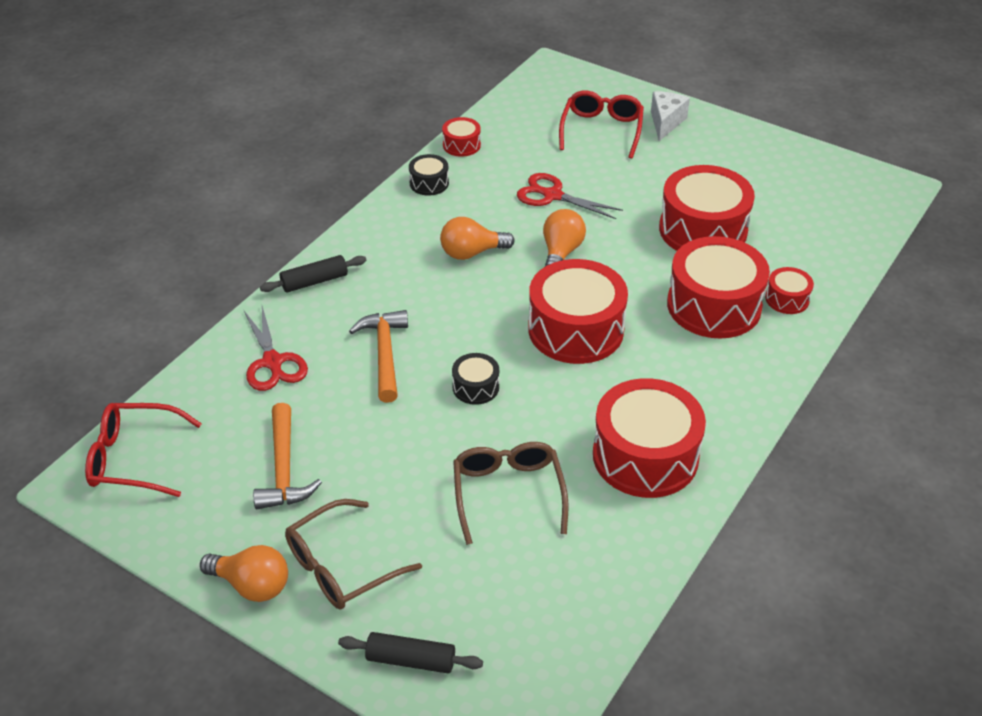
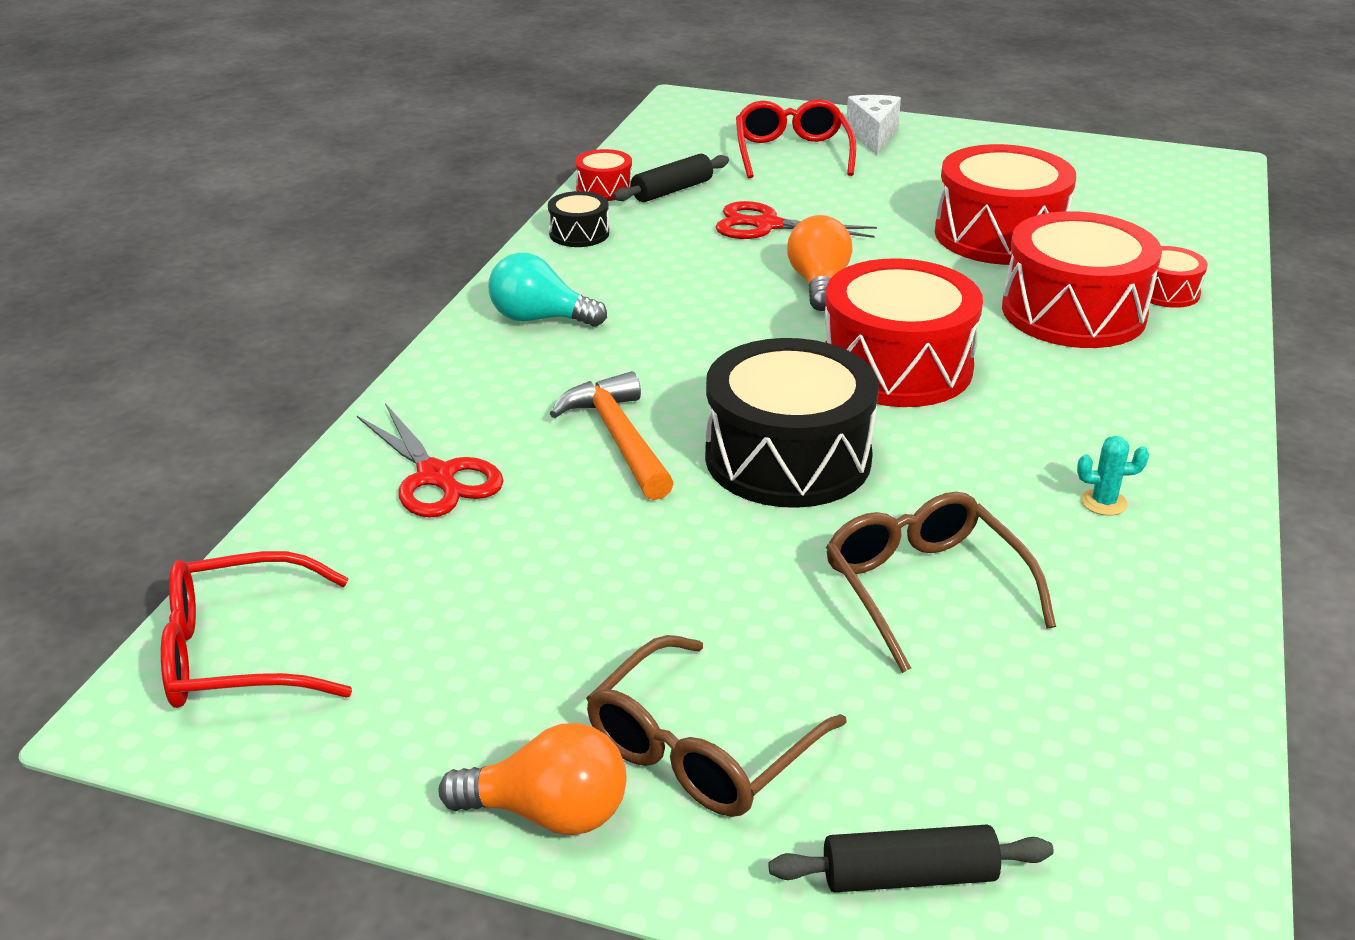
camera: 15 degrees left, 10 degrees down
orange hammer [253,403,322,509] -> none
black rolling pin [260,255,366,293] -> black rolling pin moved to [613,154,729,202]
orange light bulb [440,217,515,260] -> none
black drum [452,353,499,405] -> black drum [705,338,879,508], size x2.14
red drum [593,378,706,498] -> turquoise cactus [1077,436,1149,516]
none -> turquoise light bulb [489,253,607,327]

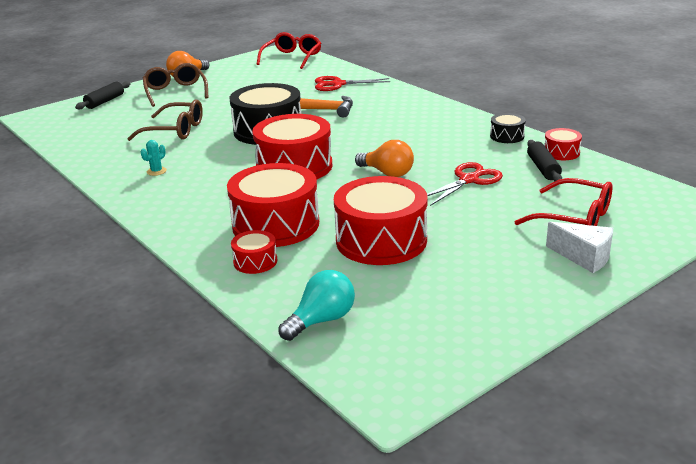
camera: 125 degrees right, 5 degrees down
turquoise light bulb [489,253,607,327] -> turquoise light bulb moved to [278,270,355,341]

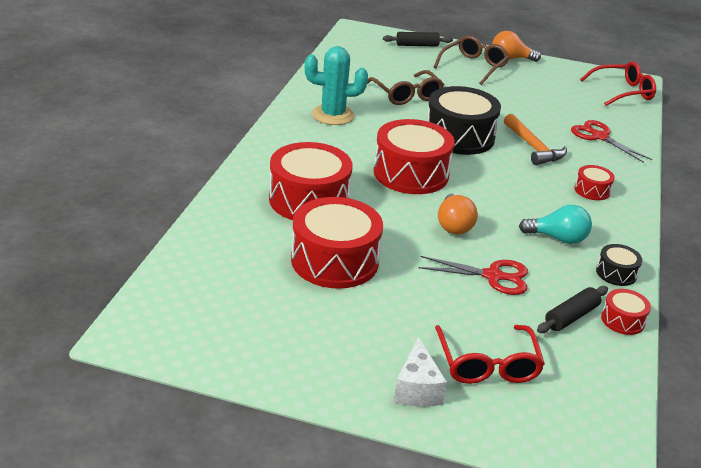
camera: 50 degrees right, 5 degrees up
turquoise cactus [141,140,167,176] -> turquoise cactus [305,46,368,125], size x2.36
red drum [231,230,277,274] -> red drum moved to [575,165,615,200]
turquoise light bulb [278,270,355,341] -> turquoise light bulb moved to [519,205,592,244]

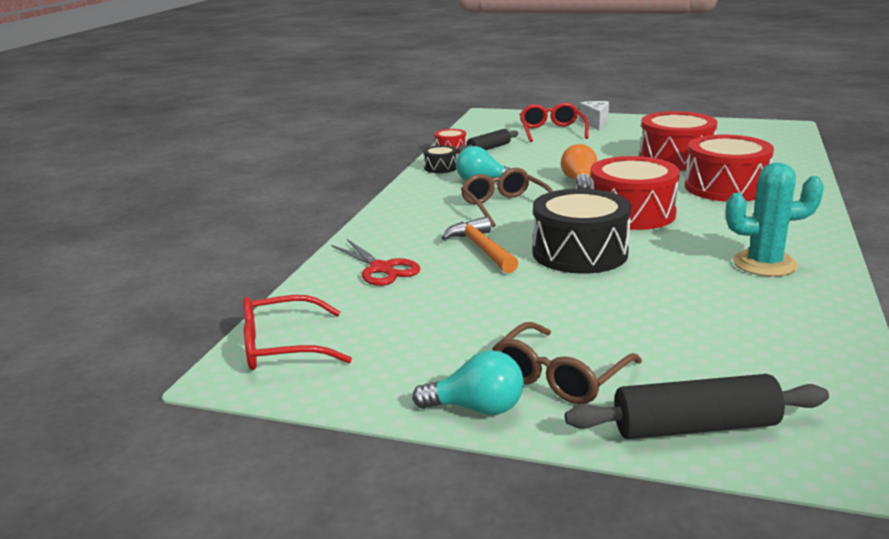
camera: 175 degrees left, 10 degrees down
brown glasses [367,70,444,105] -> brown glasses moved to [461,168,553,228]
black rolling pin [383,32,453,47] -> black rolling pin [565,374,829,439], size x1.58
red scissors [418,256,528,295] -> none
orange light bulb [492,31,541,62] -> turquoise light bulb [412,350,524,415]
red drum [575,165,615,200] -> none

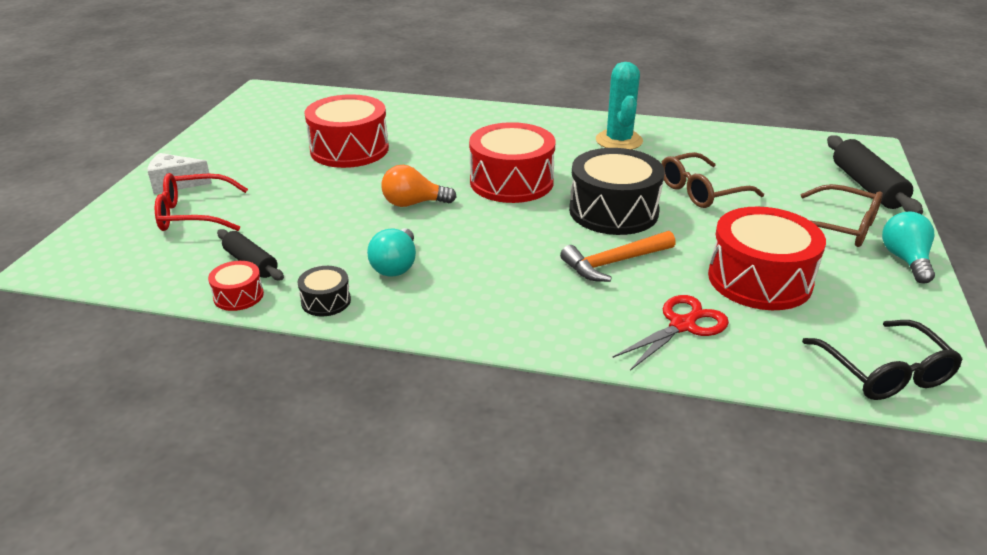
camera: 95 degrees left, 10 degrees up
red glasses [243,295,352,370] -> black glasses [802,320,963,400]
brown glasses [461,168,553,228] -> brown glasses moved to [661,152,764,208]
red drum [685,135,774,202] -> red drum moved to [708,207,826,310]

